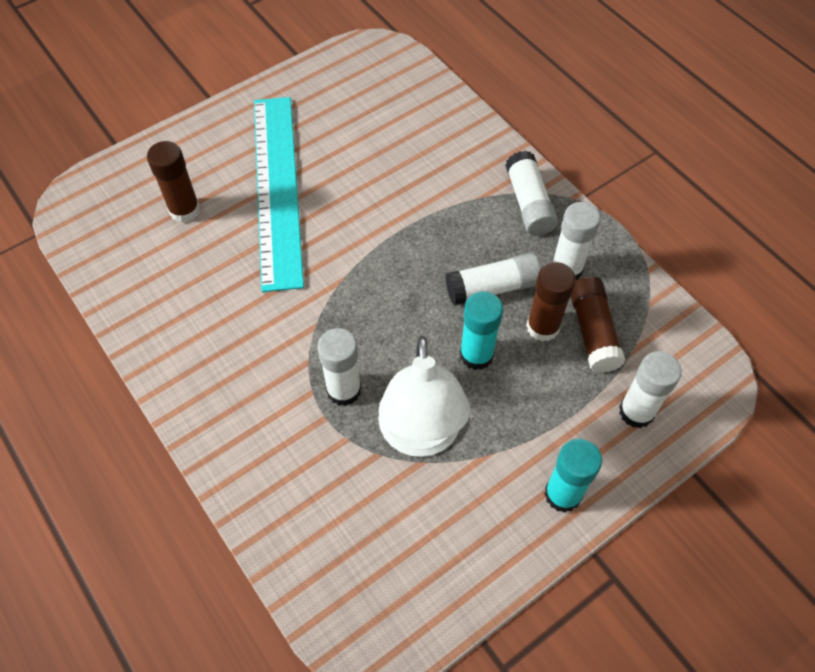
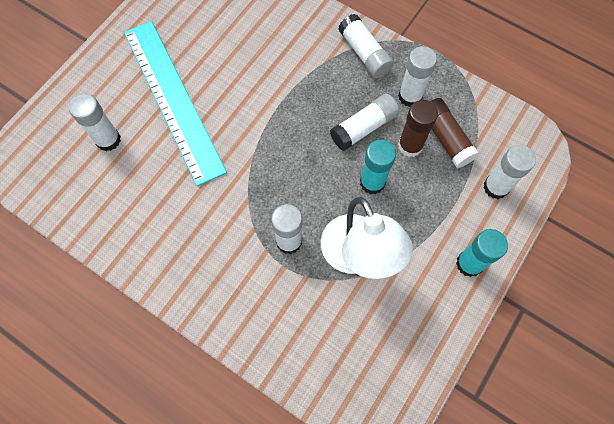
camera: 20 degrees left, 10 degrees up
brown glue stick [147,141,200,223] -> white glue stick [69,93,121,151]

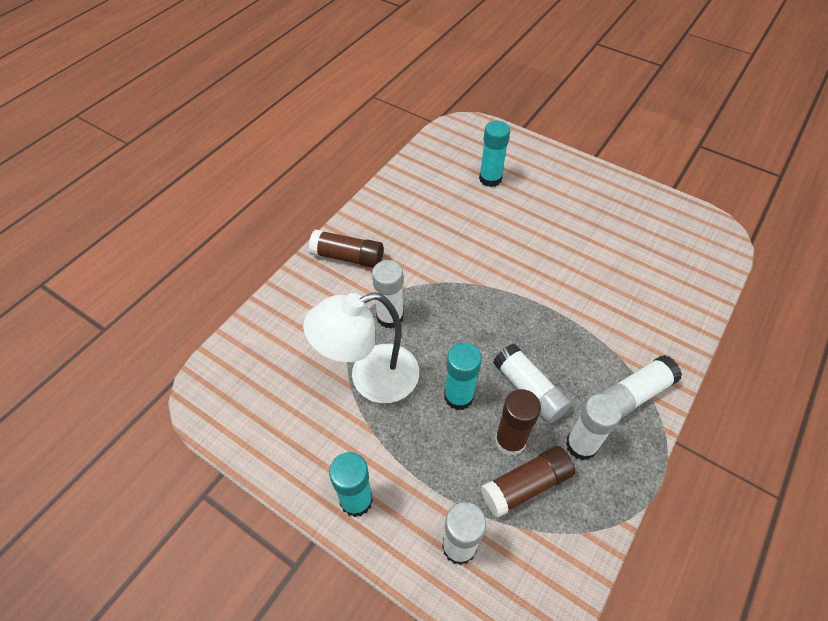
camera: 90 degrees right, 15 degrees down
white glue stick [69,93,121,151] -> turquoise glue stick [479,121,510,187]
turquoise ruler [124,21,227,186] -> none
none -> brown glue stick [309,230,384,268]

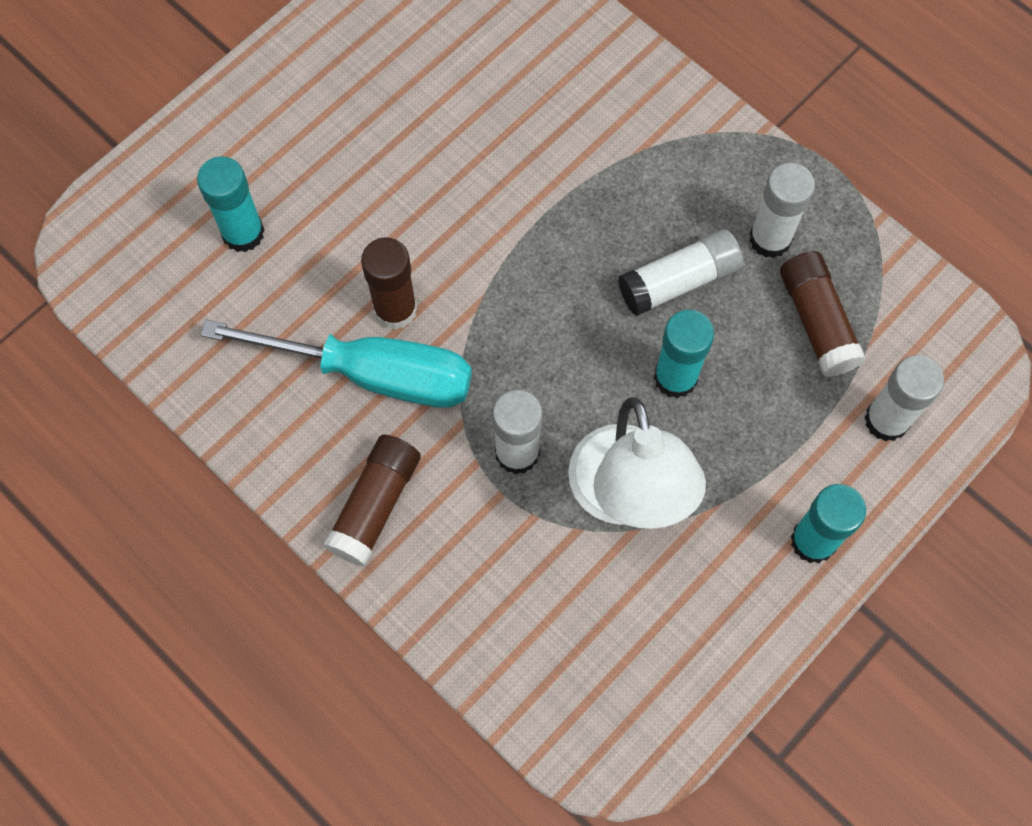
camera: 80 degrees left, 15 degrees up
brown glue stick [495,389,541,456] -> brown glue stick moved to [361,237,417,330]
white glue stick [600,355,682,418] -> none
none -> turquoise screwdriver [201,320,472,408]

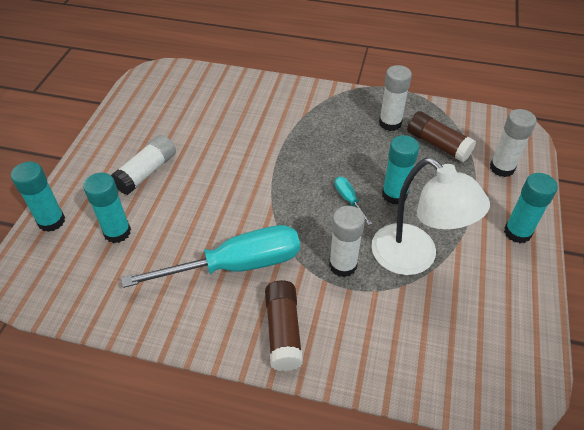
camera: 30 degrees left, 20 degrees down
brown glue stick [361,237,417,330] -> none
white glue stick [618,229,743,316] -> white glue stick moved to [111,135,176,195]
none -> turquoise glue stick [11,162,65,232]
none -> turquoise screwdriver [335,177,372,225]

